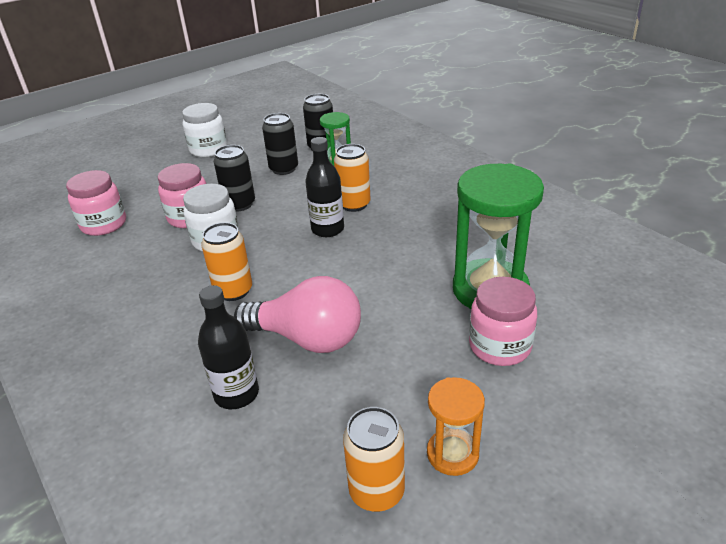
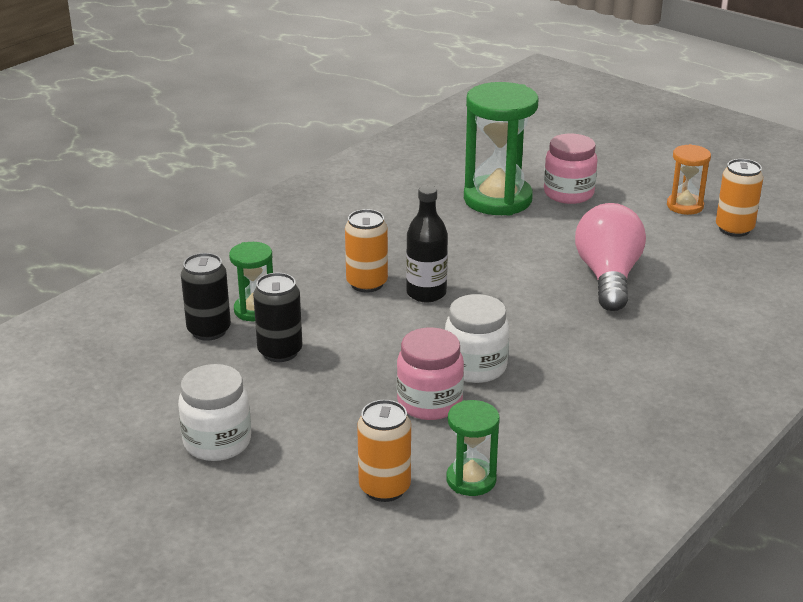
camera: 105 degrees left, 5 degrees down
pink jar [66,170,126,236] -> green hourglass [446,400,500,496]
black bottle [198,285,259,409] -> none
orange can [201,222,252,301] -> orange can moved to [357,400,411,502]
black can [214,145,255,211] -> none

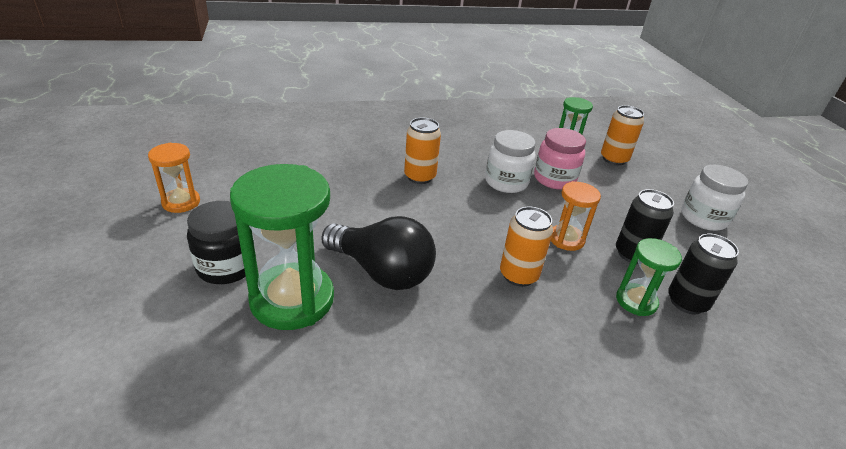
camera: 145 degrees left, 5 degrees up
black bottle [406,185,448,302] -> none
pink jar [544,134,598,204] -> black jar [187,201,256,284]
pink light bulb [575,203,646,311] -> none
orange can [716,159,763,237] -> orange can moved to [404,118,441,184]
none -> black light bulb [321,216,436,290]
none -> orange hourglass [551,181,601,251]

